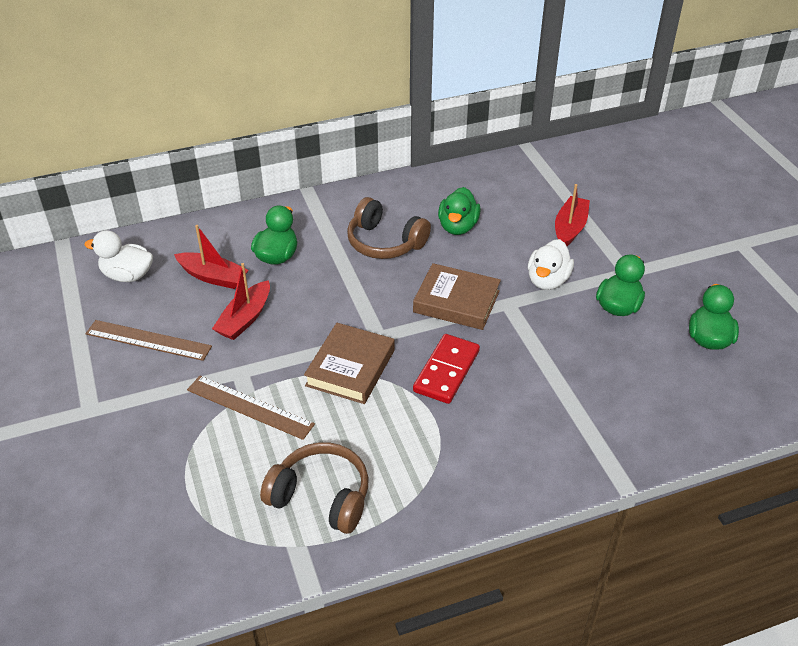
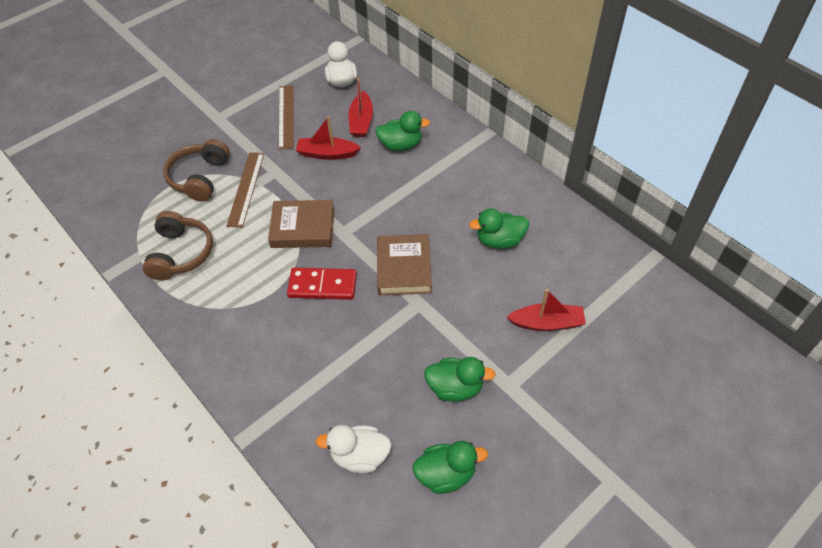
camera: 70 degrees right, 10 degrees up
brown headphones [347,197,431,259] -> brown headphones moved to [163,139,230,202]
white duck [528,239,574,290] -> white duck moved to [316,425,392,473]

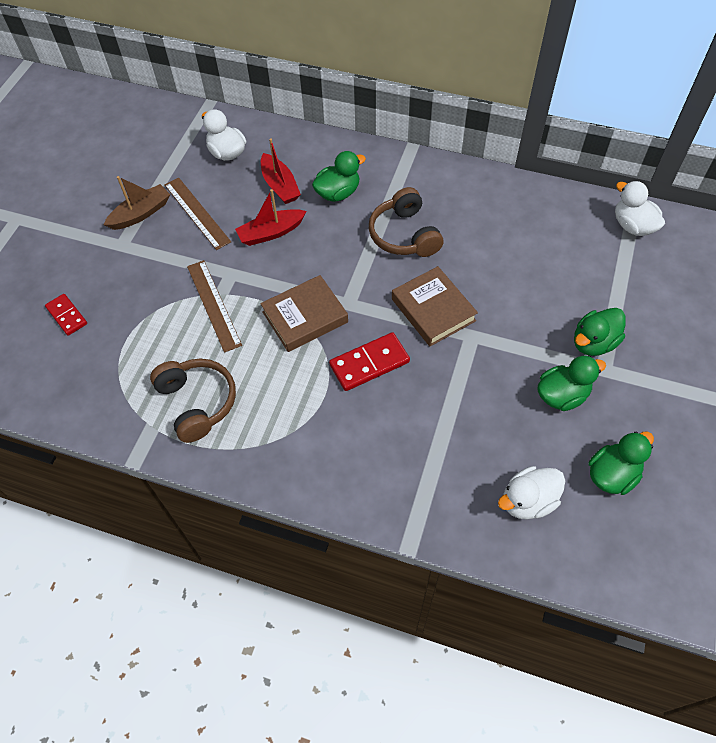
camera: 30 degrees left, 5 degrees up
brown headphones [163,139,230,202] -> brown headphones moved to [369,187,443,257]
green duck [469,208,529,249] -> green duck moved to [574,308,626,356]
red boat [507,289,586,331] -> none
none -> red domino [45,294,87,336]
none -> brown boat [104,176,170,230]
none -> white duck [615,181,665,236]

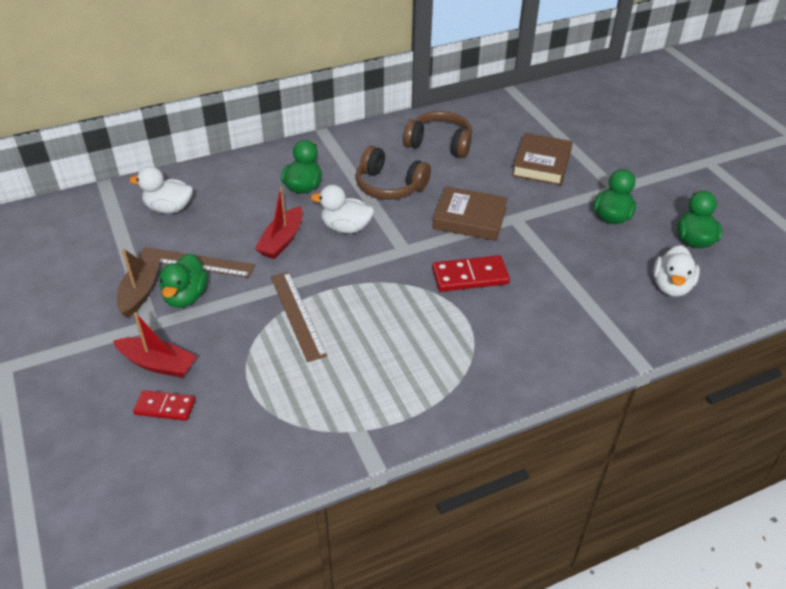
camera: 45 degrees left, 15 degrees down
brown headphones [150,359,236,443] -> brown headphones moved to [403,111,472,158]
brown ruler [187,260,242,353] -> brown ruler turned 45 degrees clockwise [271,272,327,362]
brown book [260,275,348,352] -> brown book moved to [512,133,573,186]
red boat [261,139,301,204] -> red boat moved to [113,312,197,378]
red domino [329,332,410,391] -> red domino turned 60 degrees clockwise [432,255,510,292]
green duck [574,308,626,356] -> green duck moved to [159,254,208,308]
white duck [615,181,665,236] -> white duck moved to [311,185,374,234]

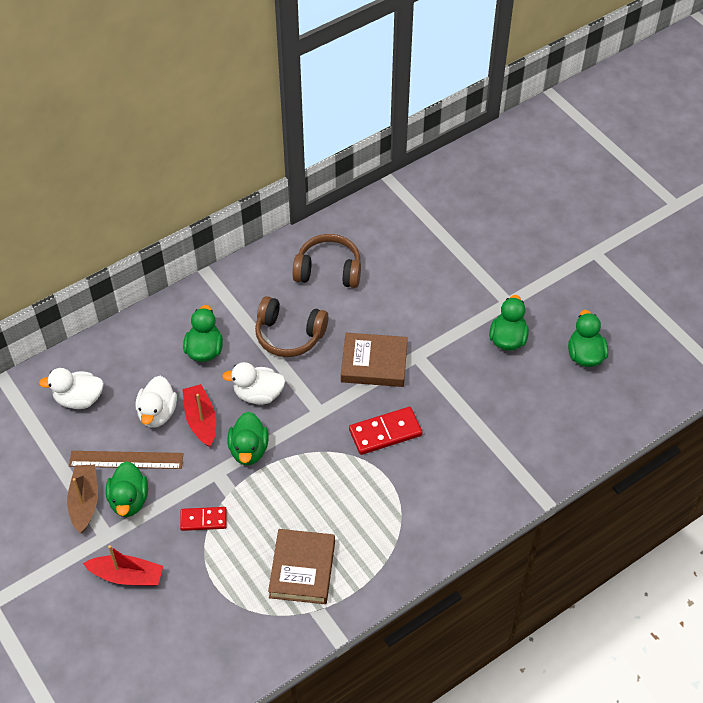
camera: 10 degrees left, 10 degrees up
red domino [133,390,195,421] -> red domino moved to [180,507,227,531]
red boat [255,187,303,259] -> red boat turned 150 degrees clockwise [183,384,216,447]
brown ruler [271,272,327,362] -> none
brown book [512,133,573,186] -> brown book moved to [268,529,335,604]
white duck [653,245,700,297] -> white duck moved to [136,376,177,428]
none -> green duck [228,412,269,465]

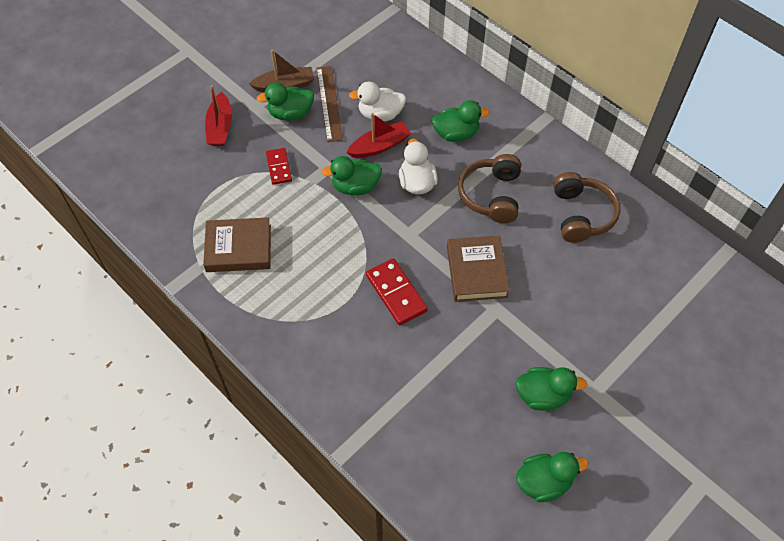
camera: 80 degrees right, 5 degrees up
white duck [39,368,104,409] -> none

